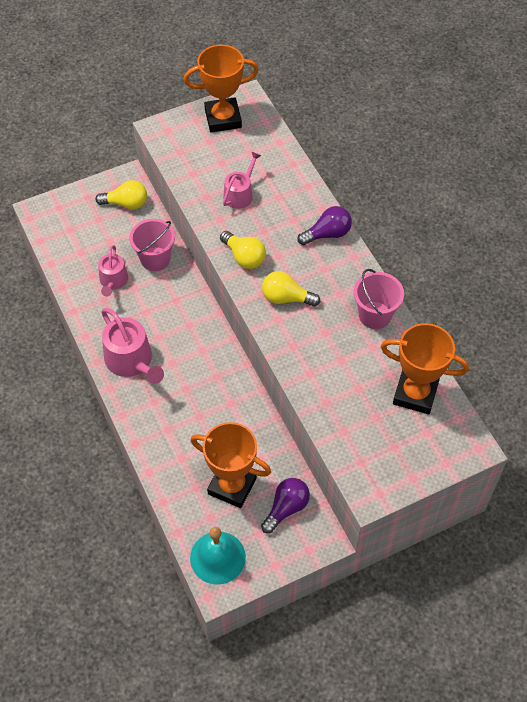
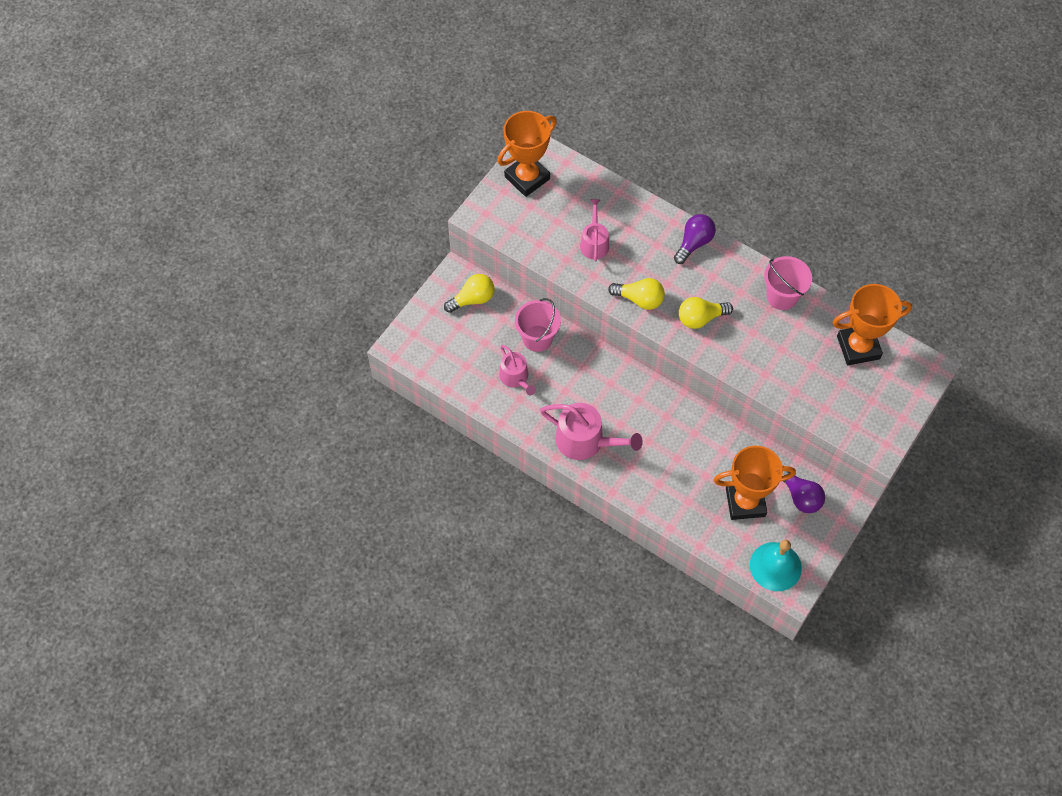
camera: 30 degrees left, 5 degrees up
purple light bulb [261,478,310,533] -> purple light bulb turned 135 degrees clockwise [782,471,825,513]

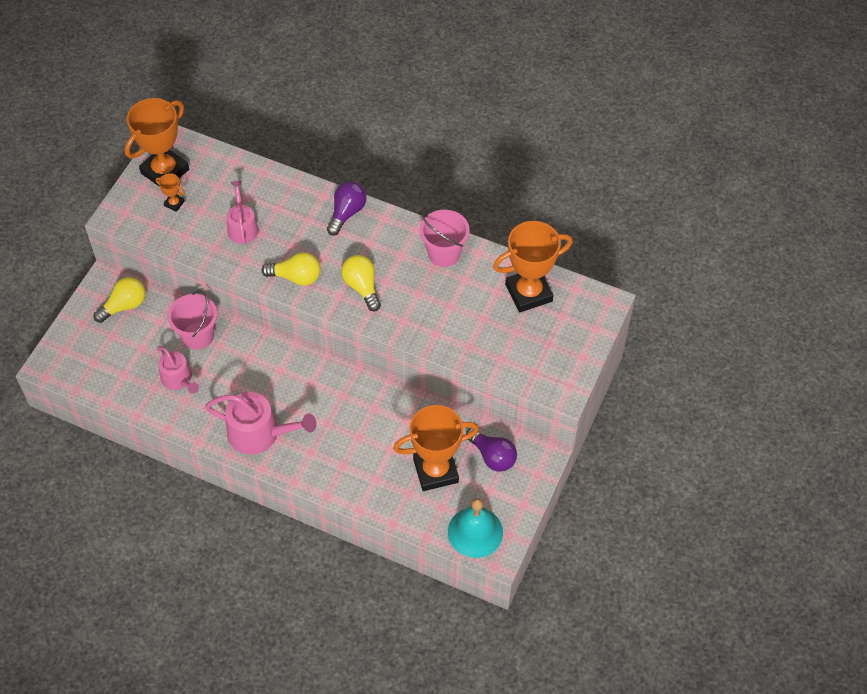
camera: 10 degrees left, 5 degrees down
yellow light bulb [679,297,733,329] -> yellow light bulb turned 90 degrees clockwise [341,255,381,311]
none -> orange trophy [156,173,185,212]

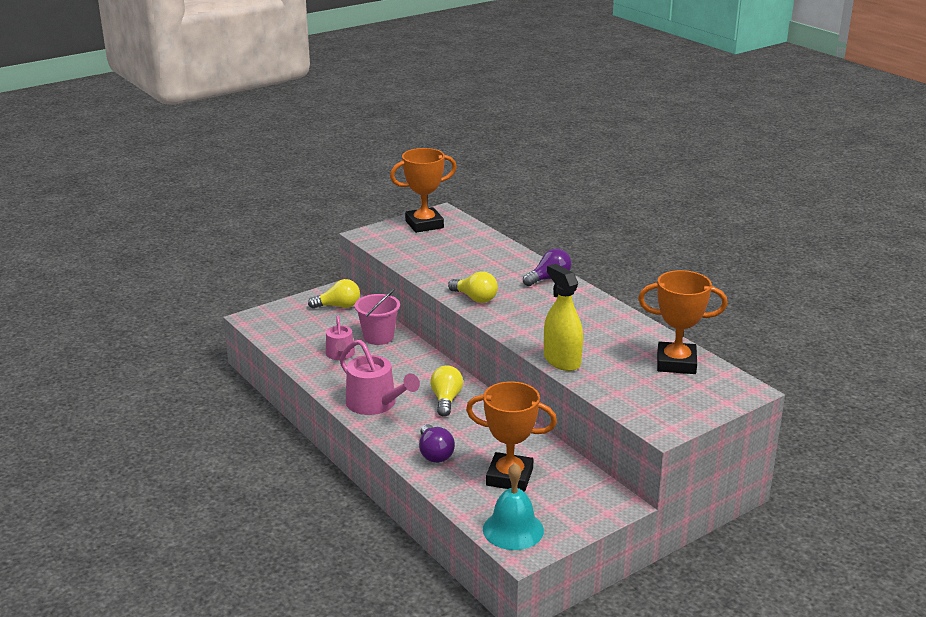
camera: 30 degrees right, 30 degrees down
orange trophy [156,173,185,212] -> none
pink watering can [227,181,259,244] -> none
yellow light bulb [341,255,381,311] -> yellow light bulb moved to [430,366,463,417]
pink bucket [420,210,470,267] -> none
purple light bulb [466,428,517,472] -> purple light bulb moved to [419,424,455,463]
none -> yellow spray bottle [544,264,583,371]

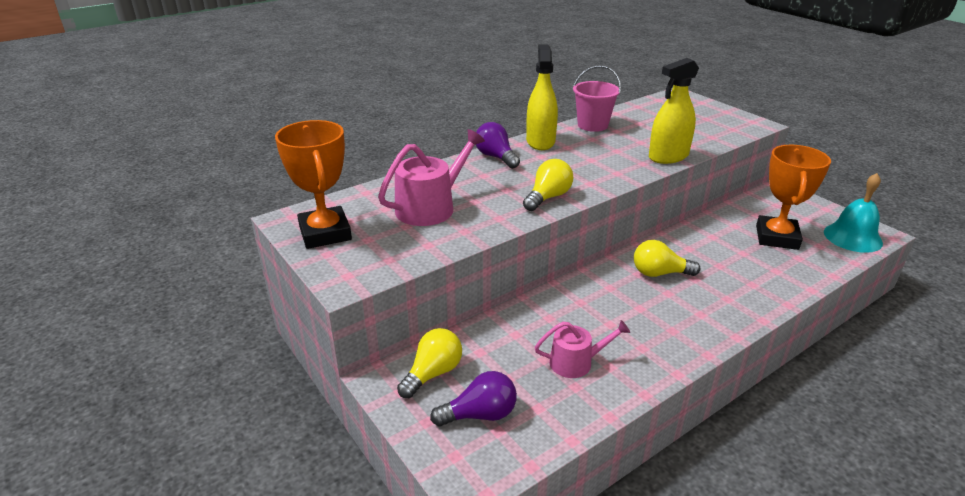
camera: 90 degrees left, 5 degrees up
yellow light bulb [308,279,360,309] -> yellow light bulb turned 45 degrees clockwise [397,328,462,398]
pink watering can [340,340,420,415] -> pink watering can moved to [378,129,485,226]
pink bucket [355,288,400,345] -> pink bucket moved to [573,65,621,132]
purple light bulb [419,424,455,463] -> purple light bulb moved to [430,371,517,426]
orange trophy [638,270,727,374] -> none
none -> yellow spray bottle [526,44,558,150]

